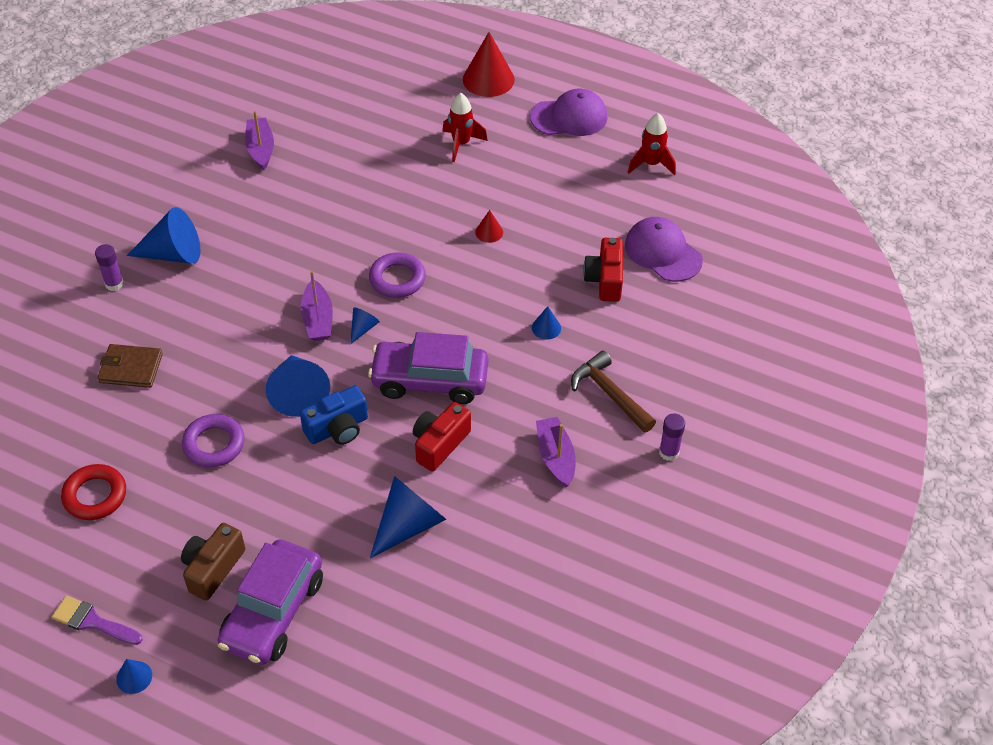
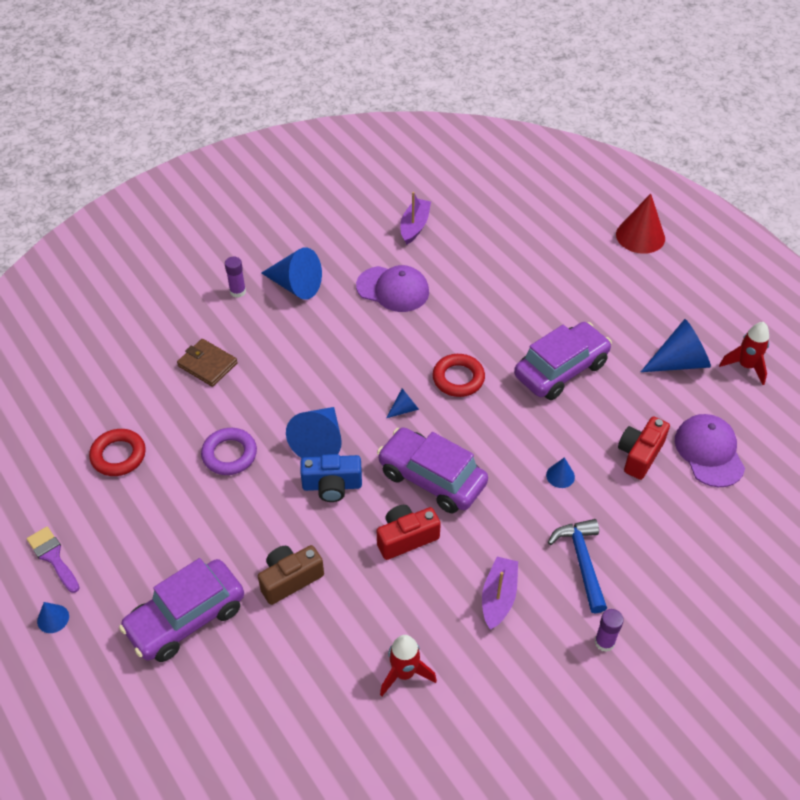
camera: 30 degrees right, 0 degrees up
brown camera [181,523,245,601] -> brown camera moved to [258,545,324,605]
purple boat [301,271,333,341] -> none
purple ring [369,252,426,298] -> red ring [433,354,485,397]
blue cone [370,476,447,558] -> blue cone moved to [641,319,711,372]
red rocket [443,93,488,162] -> red rocket moved to [380,635,437,696]
red cone [475,210,503,243] -> purple car [514,322,612,400]
purple cap [530,89,608,136] -> purple cap moved to [356,265,429,312]
brown hammer [571,351,656,433] -> blue hammer [548,519,607,613]

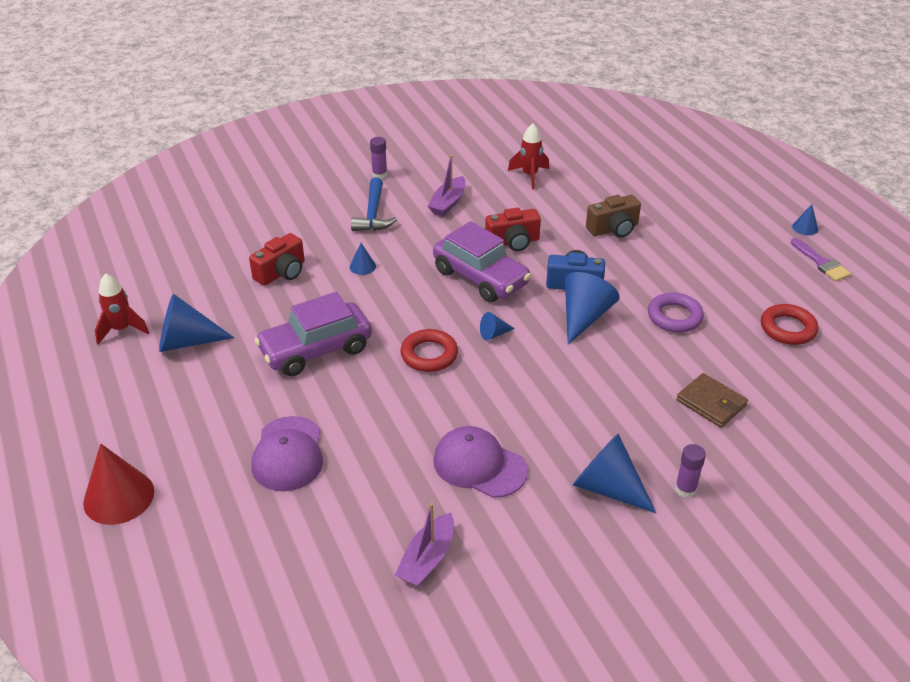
camera: 170 degrees left, 10 degrees down
purple car [119,558,244,662] -> none
purple cap [675,414,745,487] -> purple cap moved to [251,416,323,491]

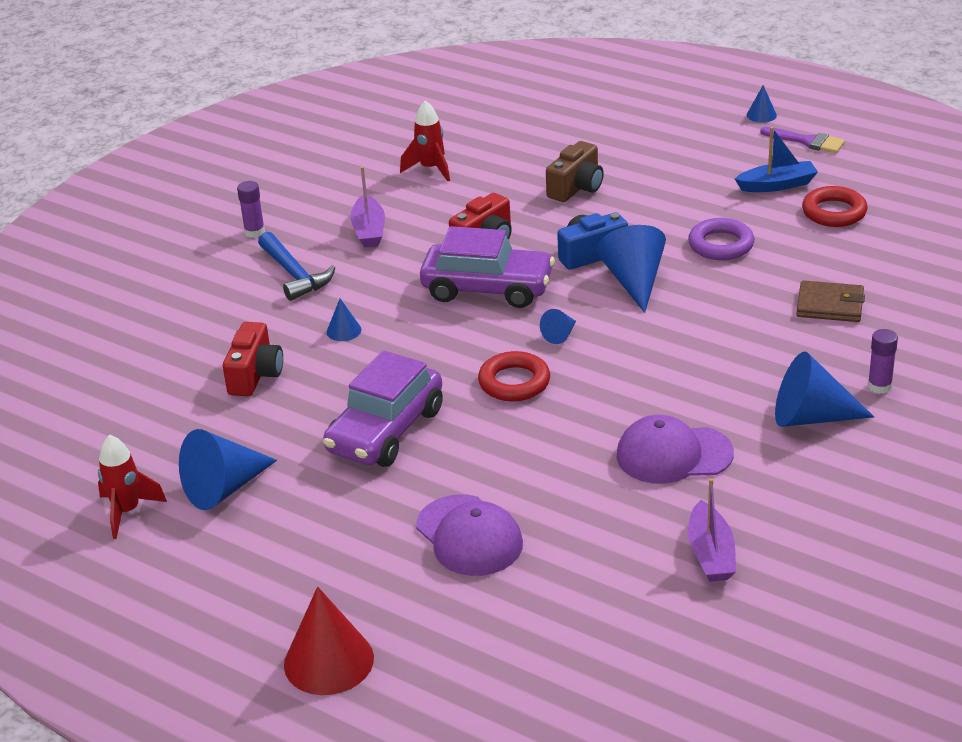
camera: 30 degrees left, 5 degrees down
none -> blue boat [735,127,818,192]

